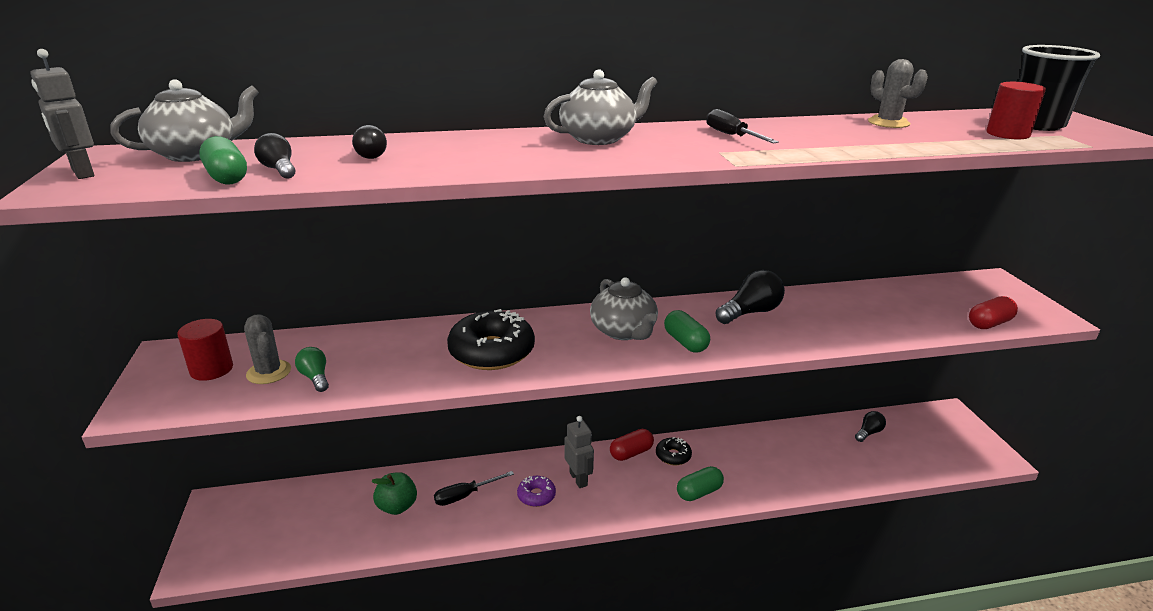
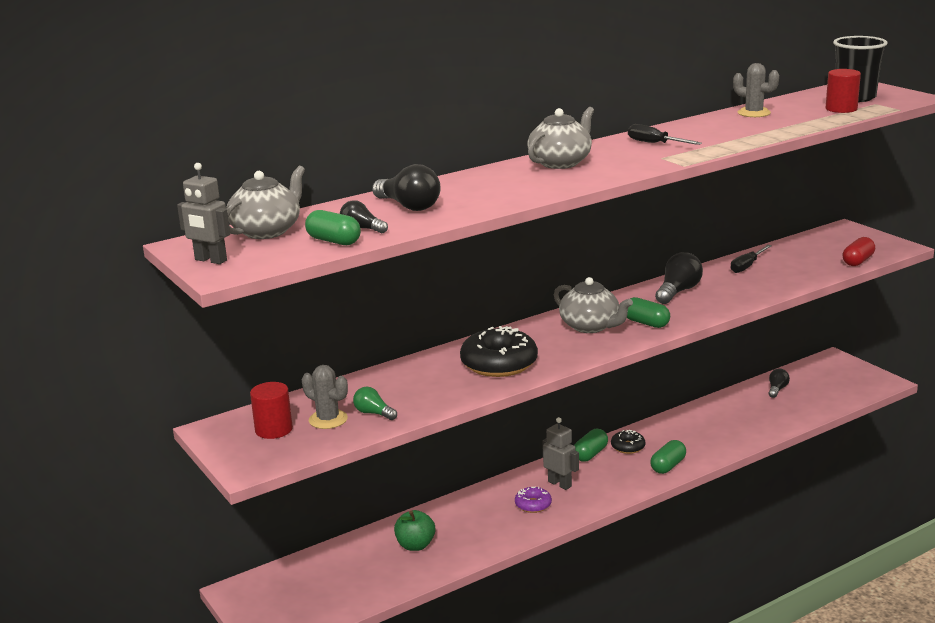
camera: 20 degrees left, 5 degrees down
black light bulb [352,125,387,159] -> black light bulb [372,164,441,211], size x1.68
black screwdriver [434,471,514,506] -> black screwdriver moved to [730,245,772,273]
red capsule [610,429,654,461] -> green capsule [574,429,608,462]

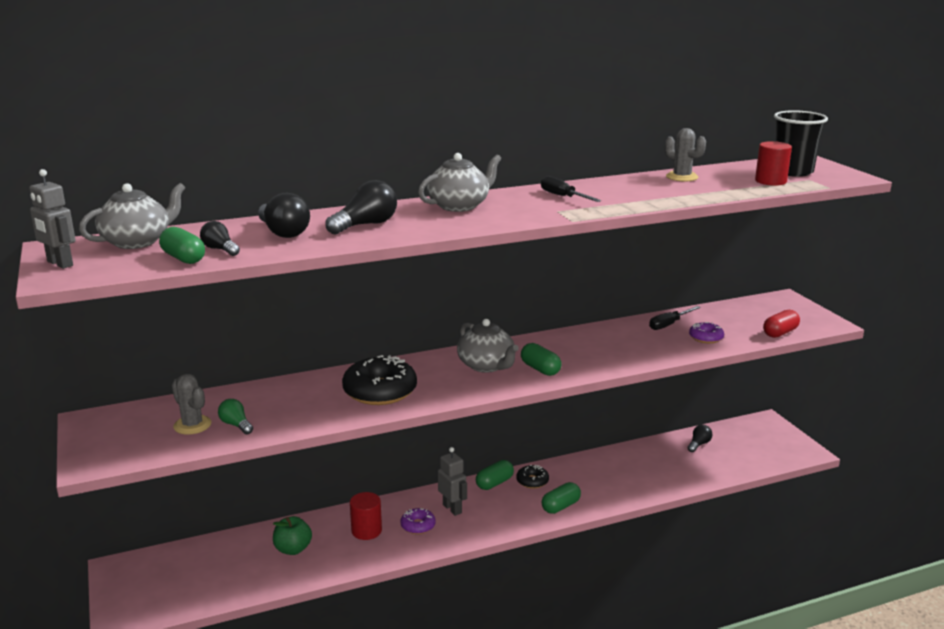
camera: 10 degrees right, 0 degrees up
red cylinder [250,382,293,439] -> red cylinder moved to [350,492,382,540]
black light bulb [655,252,703,304] -> black light bulb moved to [325,180,397,234]
none -> purple donut [689,322,724,343]

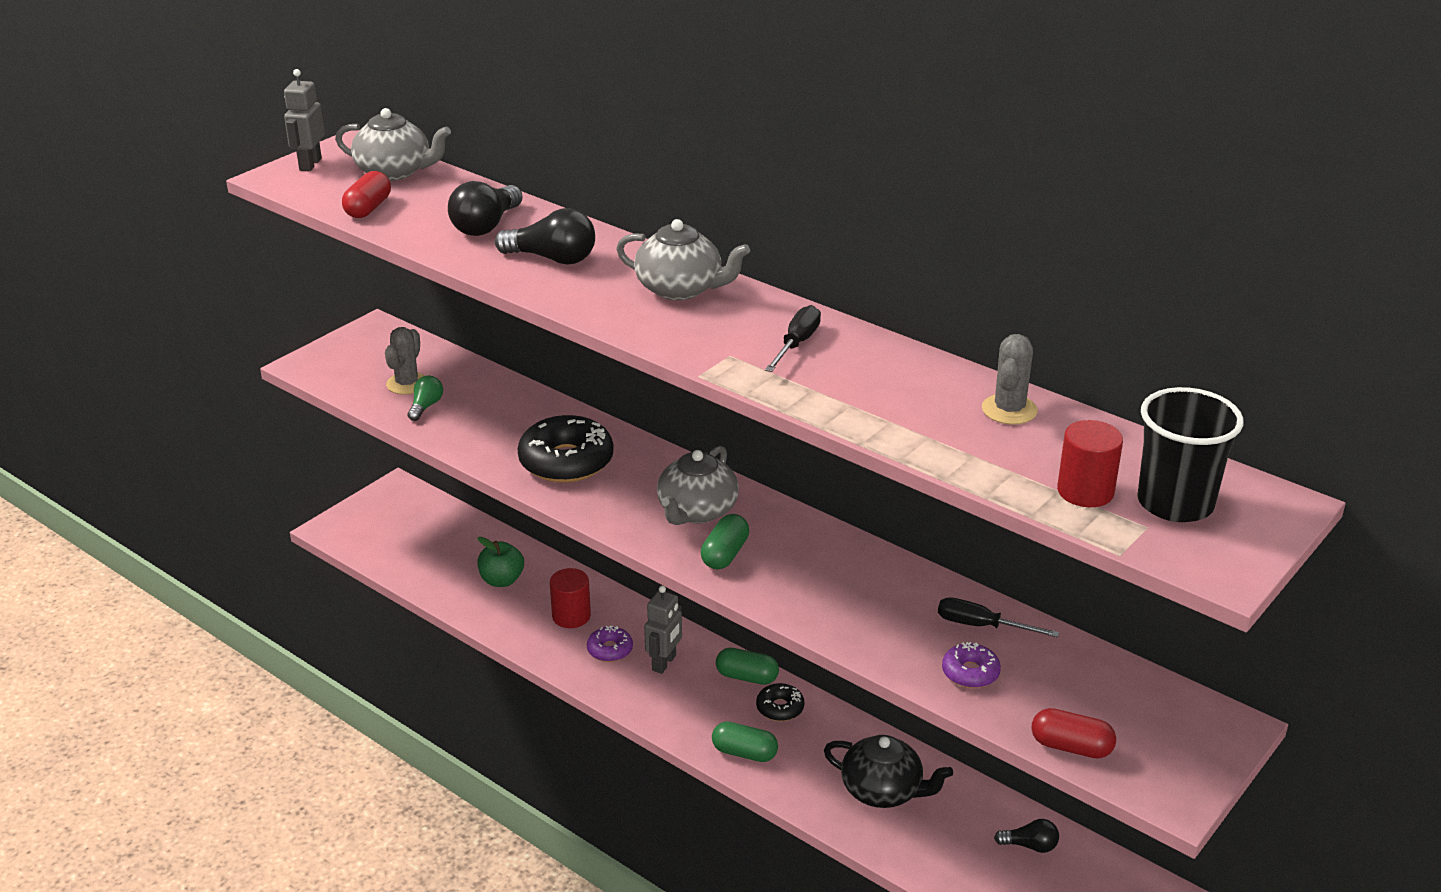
camera: 60 degrees right, 10 degrees up
green capsule [159,227,205,264] -> red capsule [342,171,391,218]
black light bulb [200,221,240,256] -> none
none -> black teapot [824,735,953,808]

